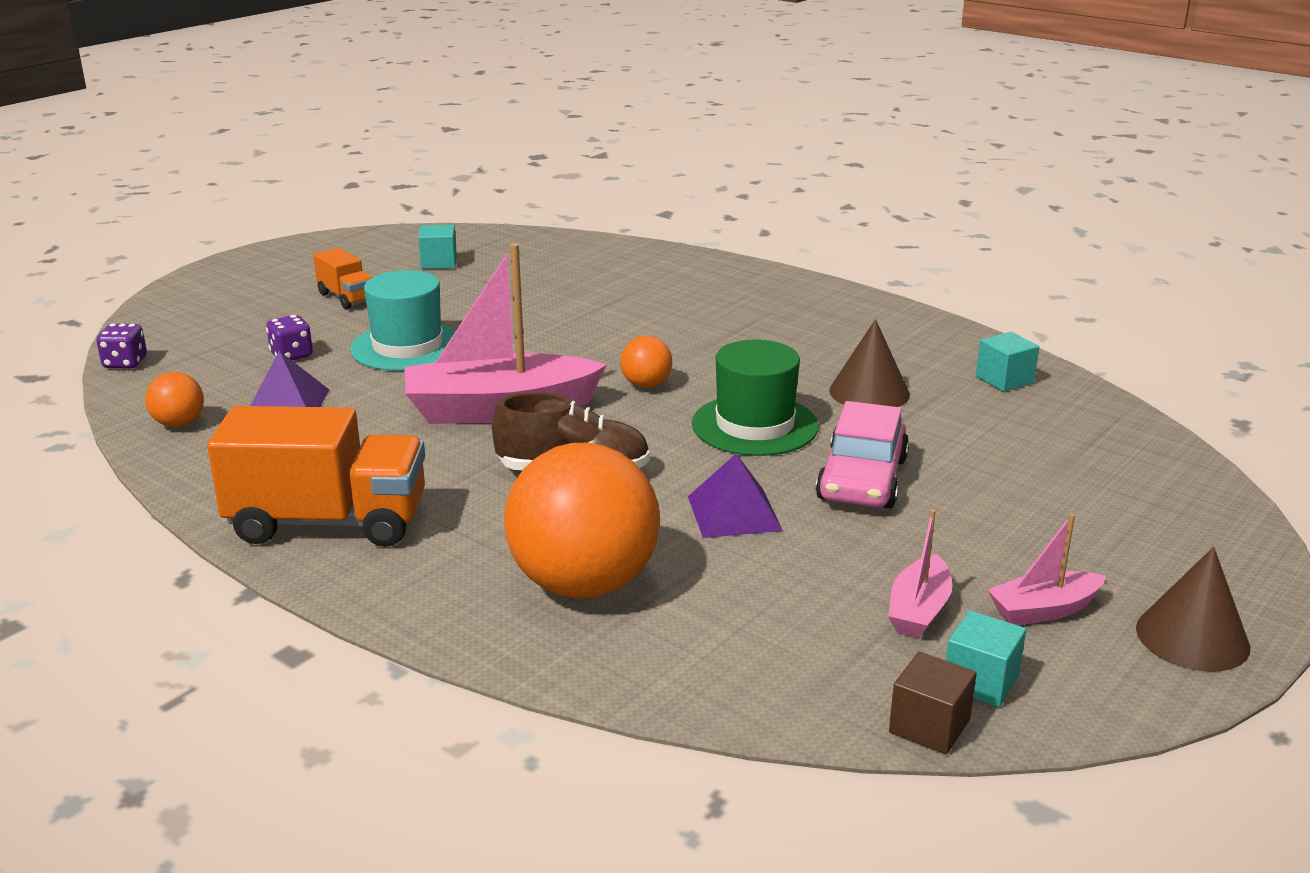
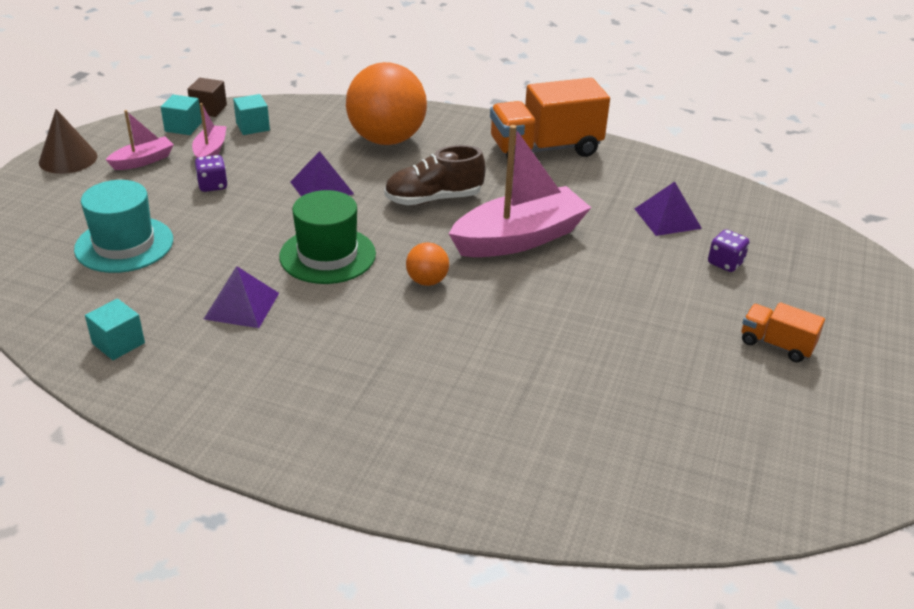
camera: 160 degrees right, 10 degrees up
purple dice [96,324,147,368] -> purple dice moved to [195,155,228,192]
orange ball [145,372,204,427] -> none
turquoise hat [350,270,456,371] -> turquoise hat moved to [74,180,173,273]
turquoise cube [418,225,457,269] -> turquoise cube moved to [233,94,270,135]
pink car [816,401,909,509] -> none
brown cone [829,319,910,407] -> purple pyramid [204,266,279,328]

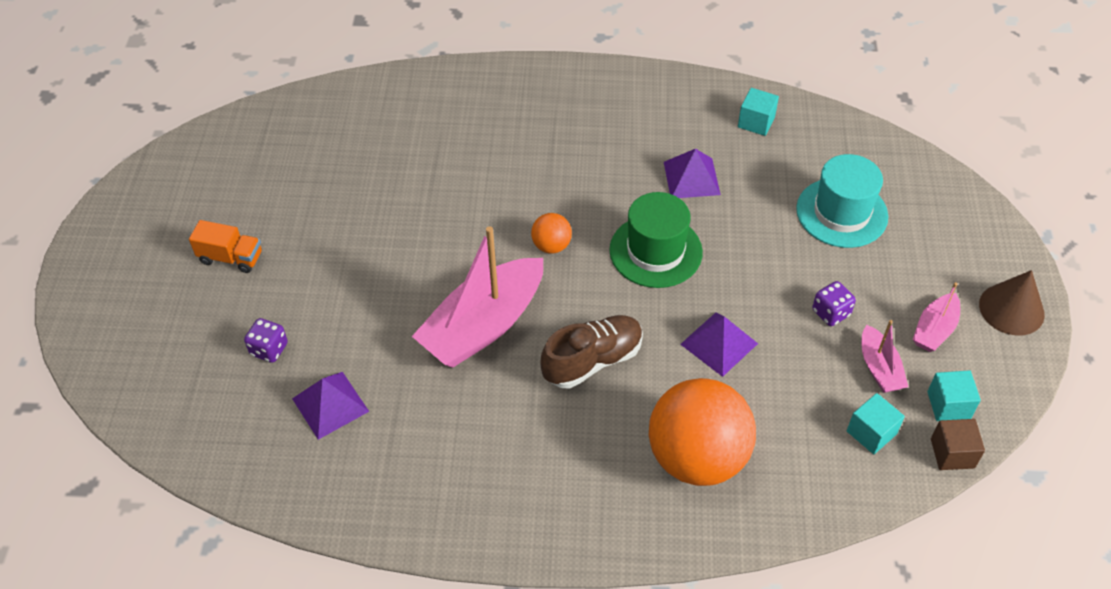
camera: 165 degrees right, 15 degrees up
orange truck [490,78,610,160] -> none

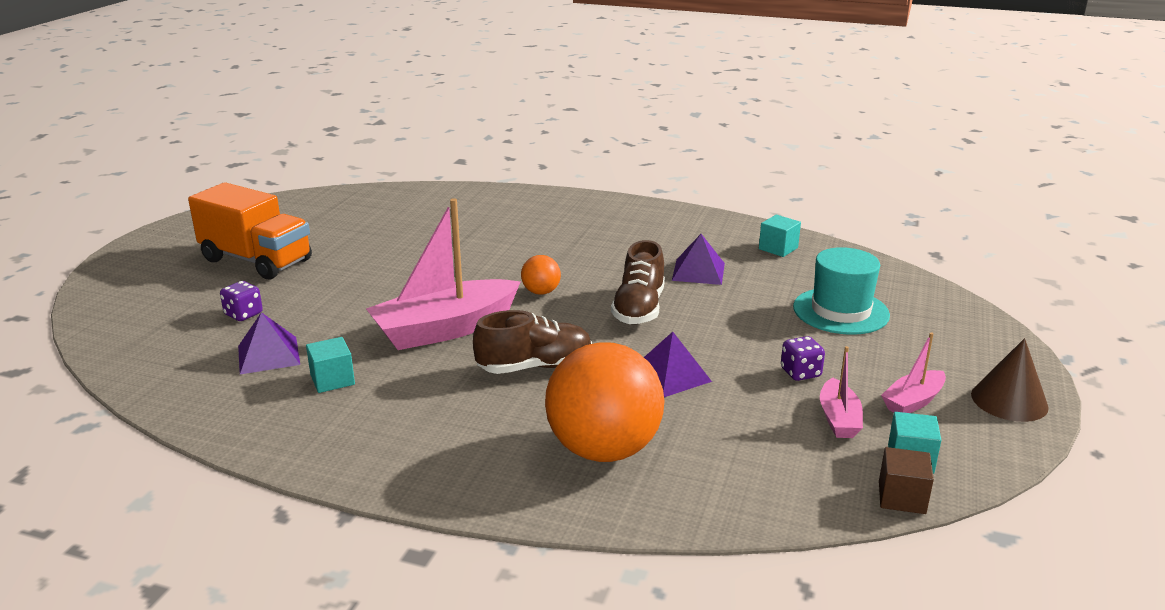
camera: 15 degrees right, 25 degrees down
orange truck [189,220,262,273] -> orange truck [188,182,312,279], size x1.97
green hat [609,192,703,288] -> brown shoe [611,240,665,324]
turquoise cube [847,393,905,454] -> turquoise cube moved to [306,337,355,393]

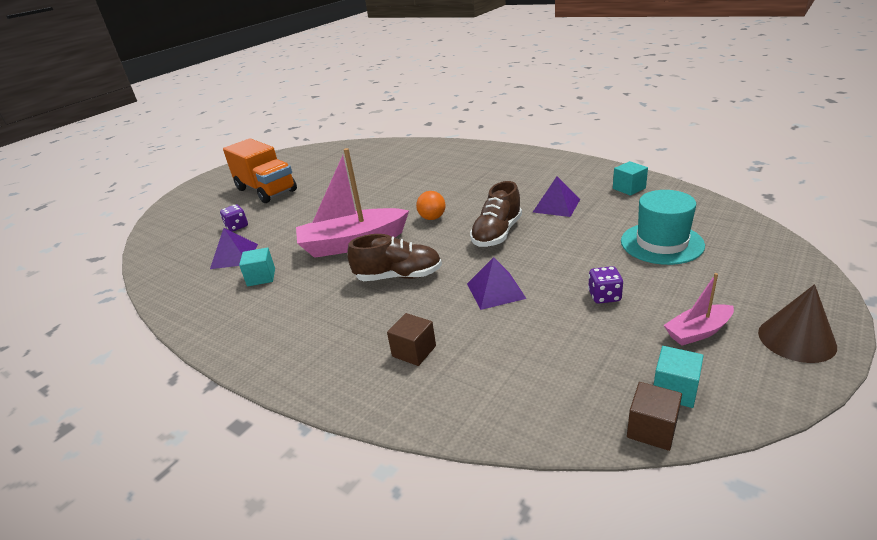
camera: 20 degrees right, 5 degrees up
orange ball [545,342,665,462] -> brown cube [387,313,436,366]
pink boat [820,346,863,438] -> none

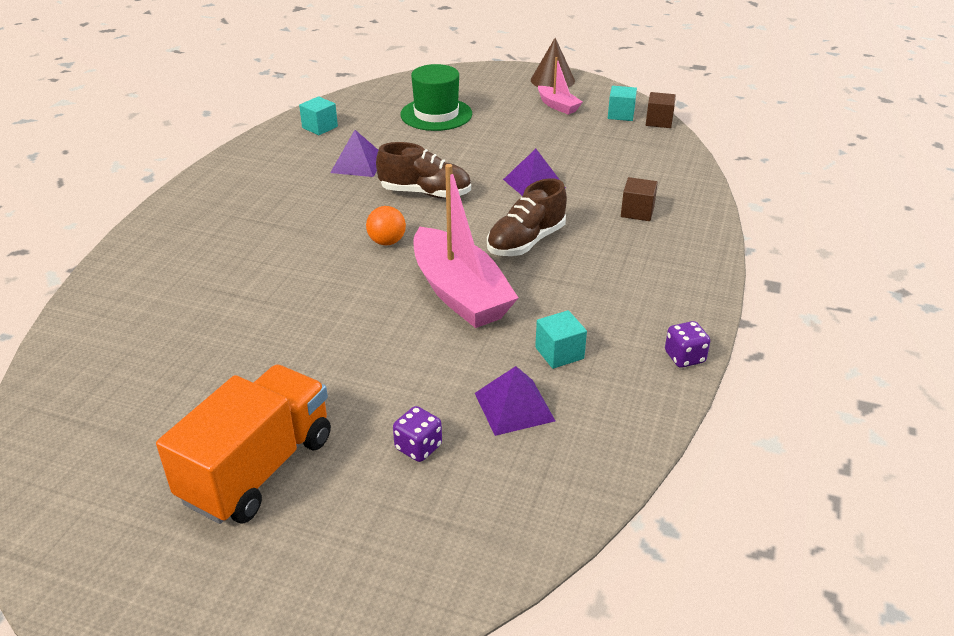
camera: 110 degrees left, 5 degrees up
brown shoe [347,234,442,281] -> brown shoe turned 120 degrees counterclockwise [487,178,567,256]
purple dice [588,266,623,304] -> purple dice moved to [665,321,710,368]
turquoise hat [621,190,705,265] -> green hat [401,64,472,131]

